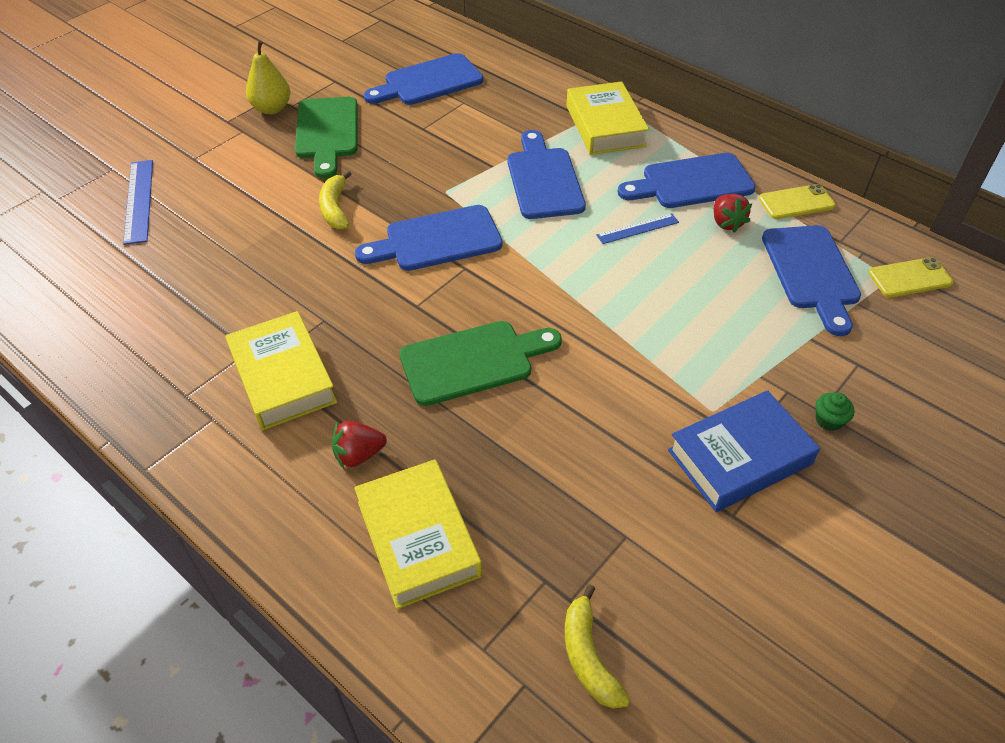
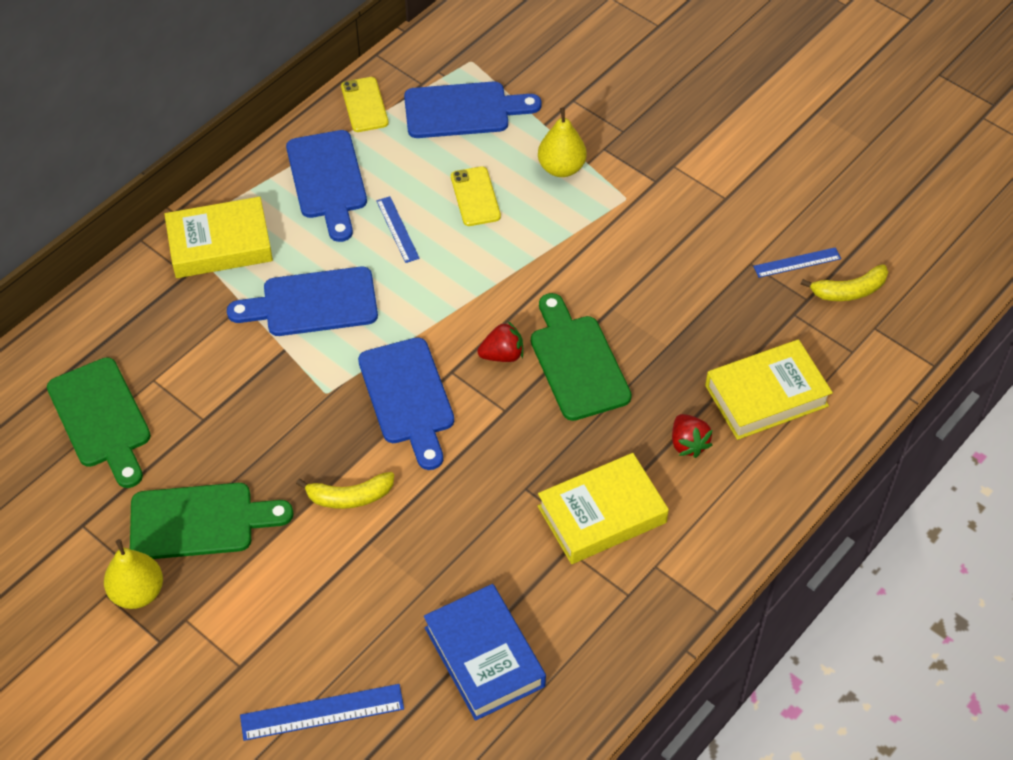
camera: 90 degrees left, 5 degrees up
blue cutting board [364,53,483,105] -> green cutting board [47,357,151,488]
blue book [668,390,820,512] -> blue book moved to [424,584,546,721]
red strawberry [714,194,752,233] -> red strawberry moved to [478,321,523,362]
green cupcake [815,393,854,431] -> none
yellow phone [869,257,954,297] -> yellow phone moved to [451,166,501,226]
none -> yellow pear [538,107,587,177]
none -> blue ruler [753,247,841,278]

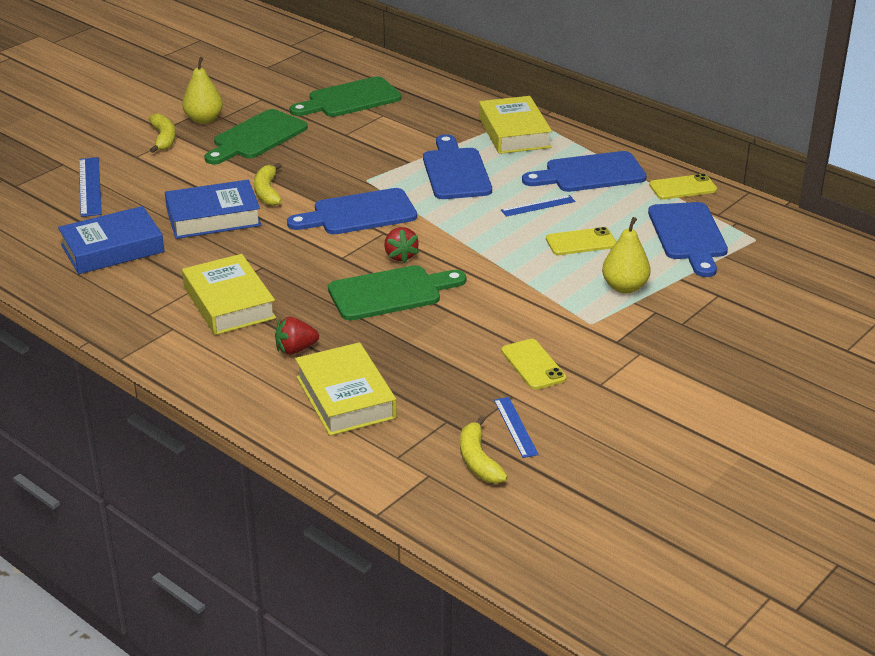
camera: 90 degrees right, 20 degrees down
green cutting board [130,483,293,559] -> green cutting board turned 45 degrees clockwise [204,109,308,164]
none -> yellow banana [149,114,176,153]
none -> blue book [165,180,261,239]
none -> yellow phone [501,339,566,390]

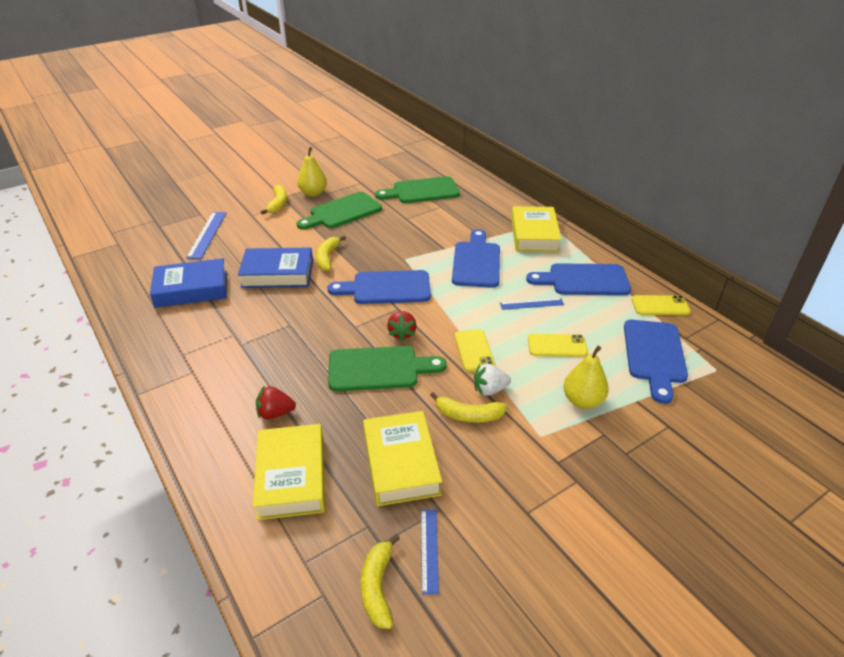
camera: 15 degrees right, 5 degrees up
yellow book [182,254,276,335] -> yellow book moved to [363,411,442,506]
yellow phone [501,339,566,390] -> yellow phone moved to [455,329,495,372]
none -> yellow banana [430,392,507,423]
none -> white strawberry [474,364,511,396]

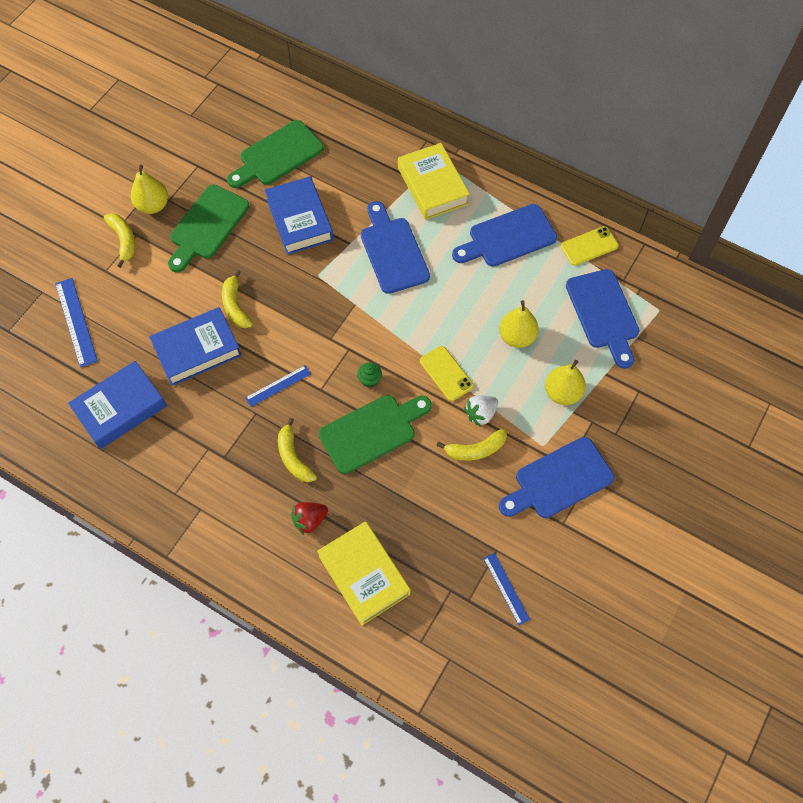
camera: 25 degrees left, 25 degrees up
blue cutting board [327,270,431,304] -> blue cutting board moved to [499,437,614,518]
yellow banana [361,534,400,629] -> yellow banana moved to [278,418,317,482]
yellow book [363,411,442,506] -> none
red strawberry [387,311,416,341] -> green cupcake [357,363,382,387]
blue ruler [500,298,564,310] -> blue ruler moved to [245,365,311,407]
yellow phone [528,334,588,357] -> yellow pear [499,300,539,348]
none -> blue book [265,176,334,255]

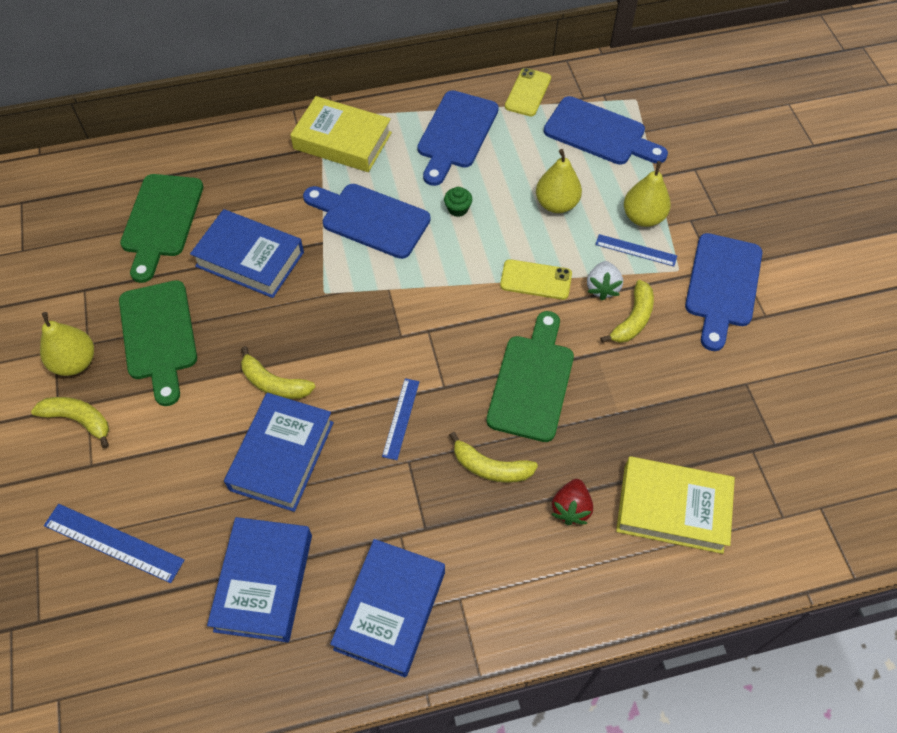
camera: 45 degrees left, 5 degrees down
green cupcake [357,363,382,387] -> green cupcake moved to [444,187,472,217]
blue ruler [483,553,530,625] -> blue ruler moved to [595,234,677,266]
none -> blue book [330,539,445,678]

